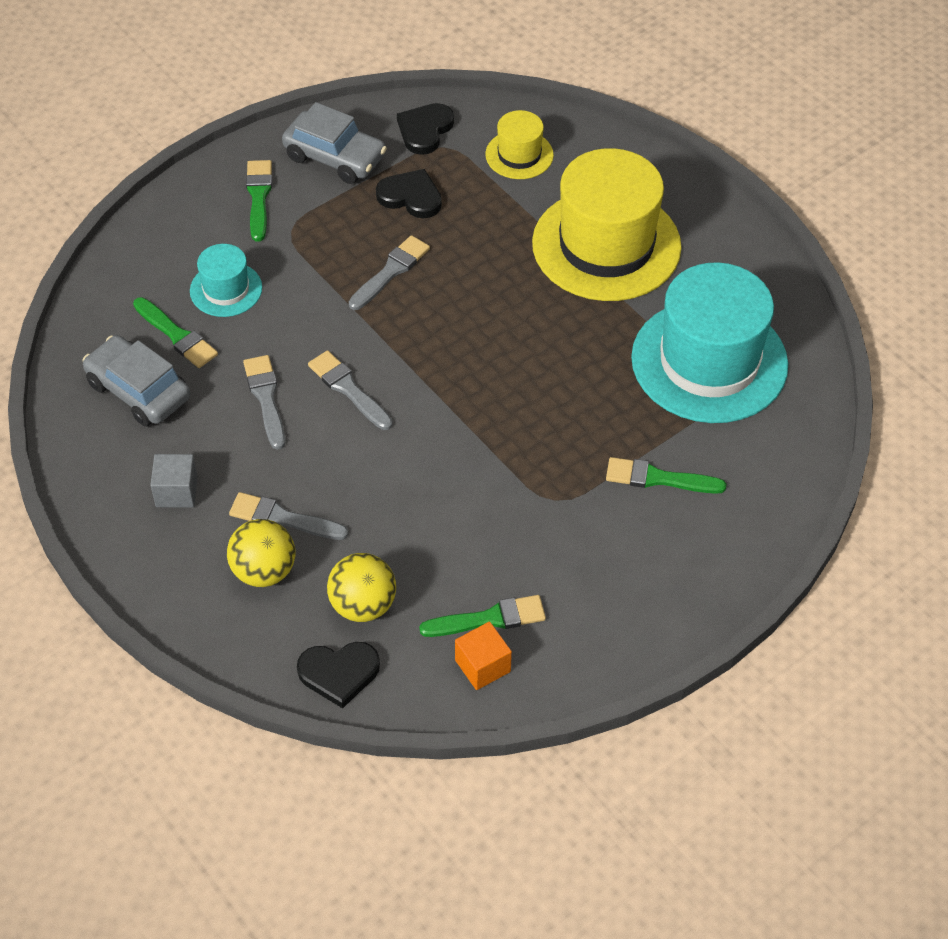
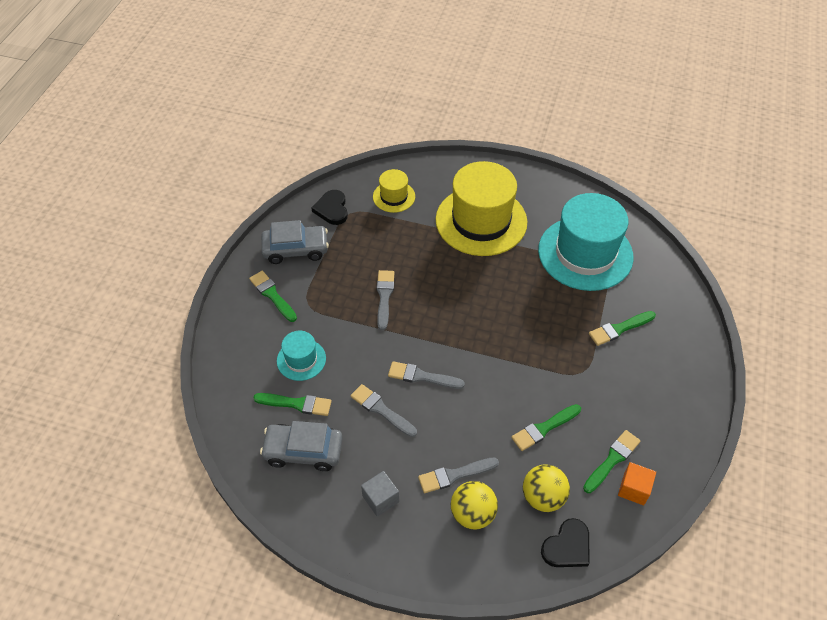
camera: 35 degrees left, 0 degrees up
black heart [376,169,442,219] -> none
none -> green brush [511,404,581,451]

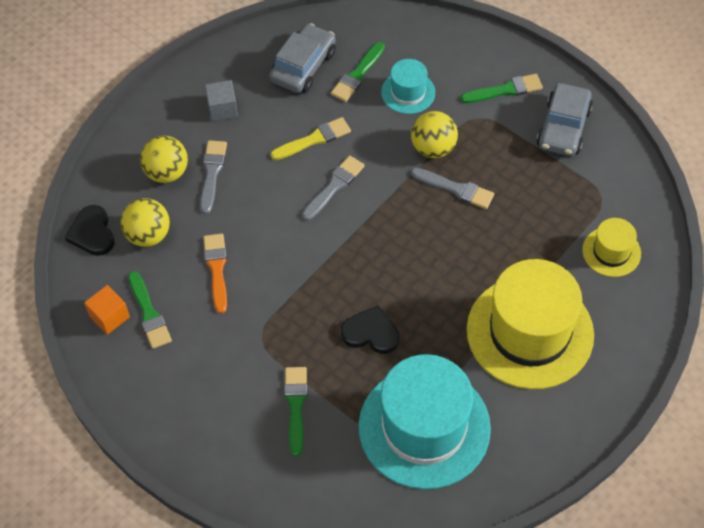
camera: 115 degrees right, 5 degrees up
black heart [312,190,348,225] -> black heart moved to [341,305,399,354]
grey brush [351,384,417,437] -> yellow brush [270,117,351,160]
green brush [511,404,581,451] -> orange brush [203,234,227,314]
none -> yellow ball [411,111,458,158]

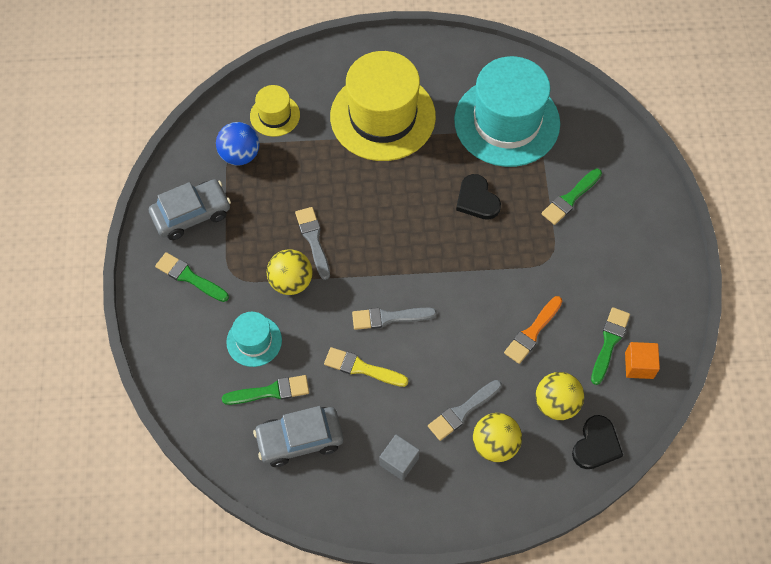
camera: 135 degrees left, 5 degrees up
none -> blue ball [216,122,260,166]

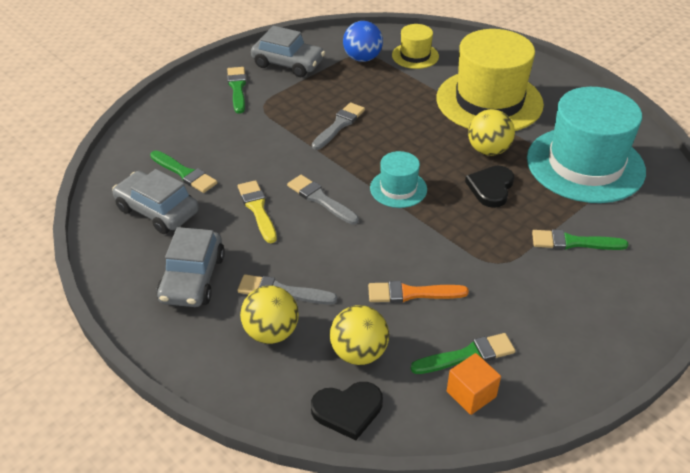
camera: 50 degrees right, 20 degrees down
turquoise hat [226,312,282,367] -> turquoise hat moved to [370,151,427,208]
yellow ball [267,249,313,295] -> yellow ball moved to [468,109,515,156]
grey cube [380,435,420,481] -> grey car [156,227,225,307]

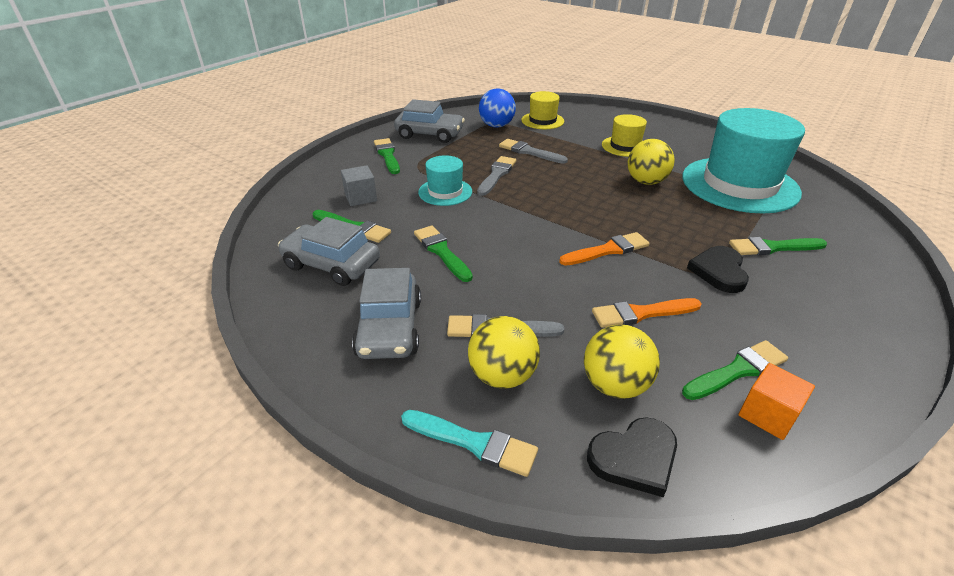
camera: 10 degrees left, 5 degrees down
yellow brush [238,180,277,243] -> green brush [414,226,473,282]
grey brush [287,175,359,225] -> grey brush moved to [499,139,568,164]
turquoise hat [370,151,427,208] -> turquoise hat moved to [418,155,472,206]
yellow hat [436,29,544,131] -> yellow hat [602,114,647,157], size x0.48
black heart [465,166,514,208] -> black heart moved to [687,246,749,293]
none -> grey cube [341,165,377,206]
none -> turquoise brush [401,410,538,477]
none -> orange brush [559,232,650,266]

